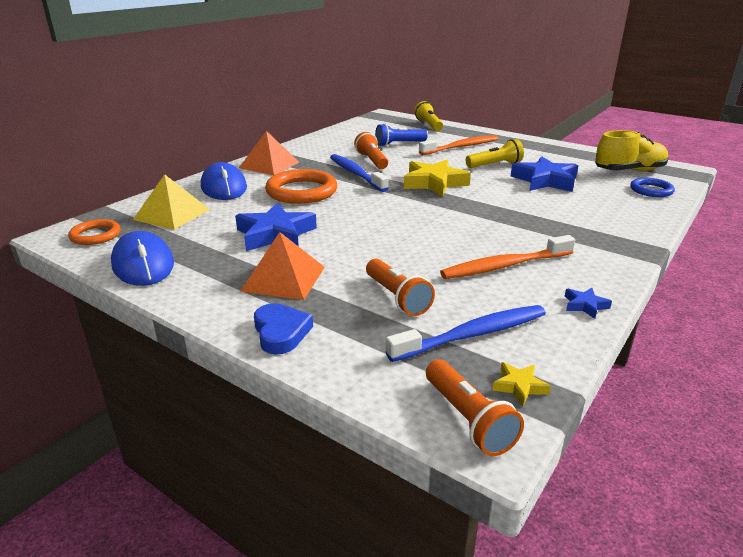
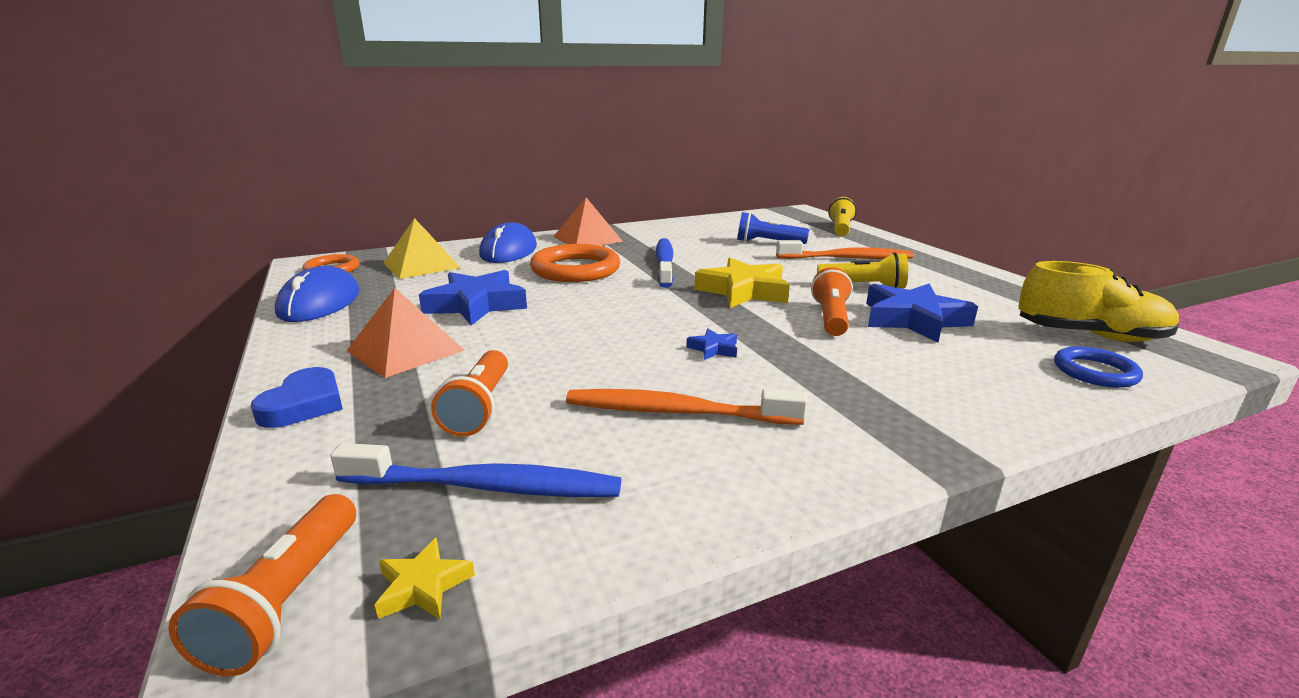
camera: 30 degrees right, 5 degrees down
orange flashlight [354,132,388,169] -> orange flashlight moved to [811,267,853,336]
blue star [565,288,612,319] -> blue star moved to [686,329,737,360]

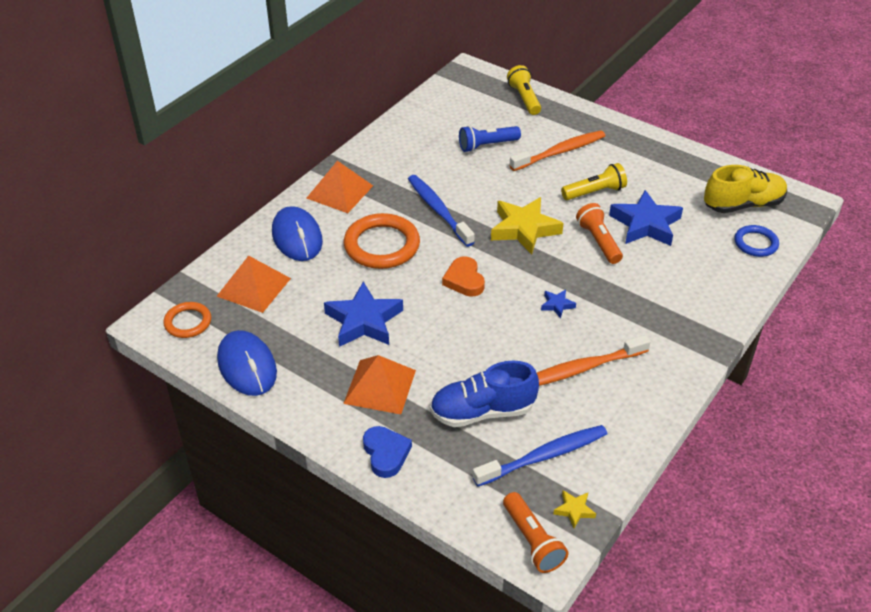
camera: 30 degrees left, 20 degrees up
yellow pyramid [383,218,461,279] -> orange pyramid [217,256,291,313]
orange flashlight [431,350,508,437] -> blue shoe [430,361,539,427]
none -> orange heart [442,256,485,297]

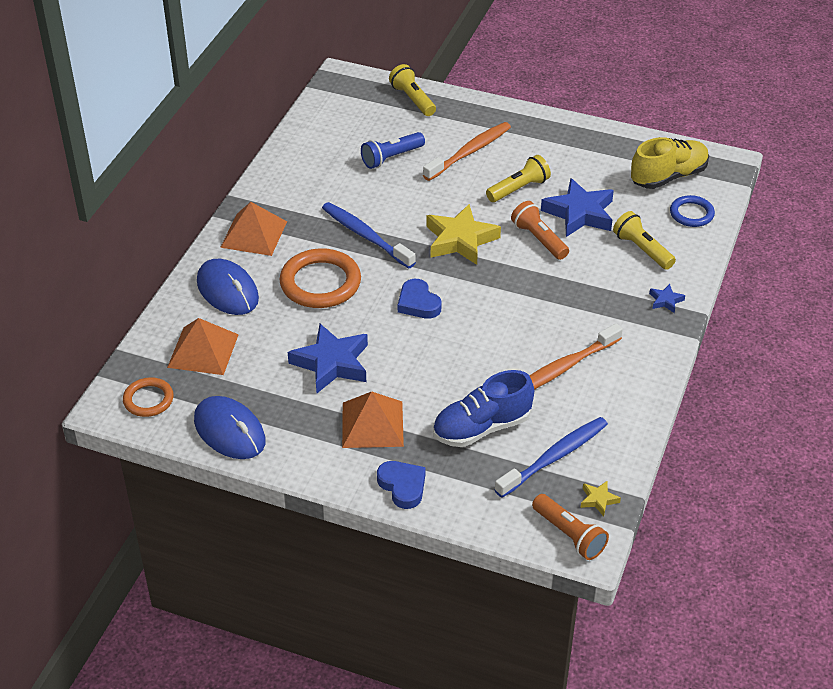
camera: 15 degrees left, 0 degrees up
orange heart [442,256,485,297] -> blue heart [398,279,442,319]
blue star [541,290,576,318] -> blue star moved to [649,284,685,313]
none -> yellow flashlight [613,211,676,270]

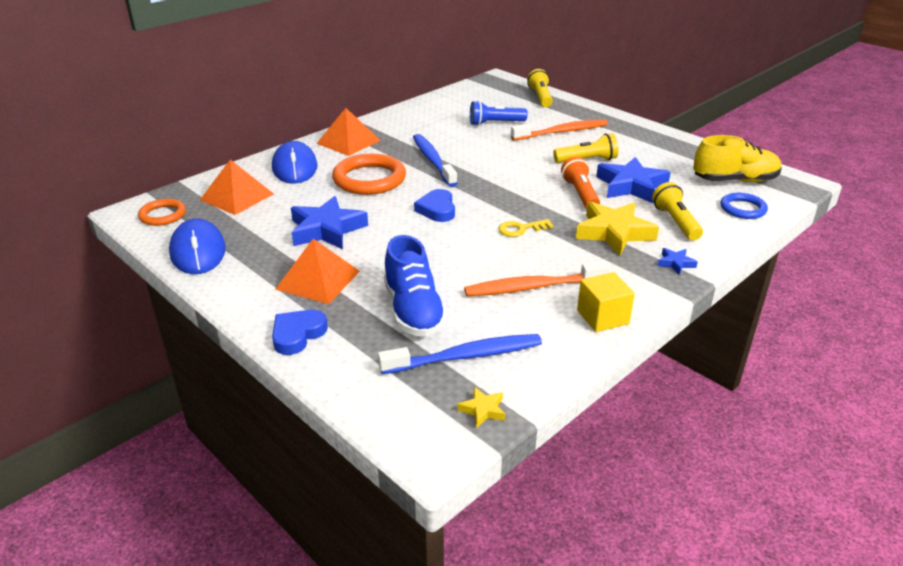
camera: 25 degrees right, 10 degrees down
blue heart [377,461,426,509] -> blue heart turned 135 degrees counterclockwise [272,310,328,355]
yellow star [427,204,501,265] -> yellow star moved to [576,202,659,255]
blue shoe [433,370,534,447] -> blue shoe turned 105 degrees counterclockwise [384,235,447,337]
orange flashlight [532,494,609,560] -> none
none -> yellow key [498,219,553,237]
none -> yellow cube [577,272,635,332]

